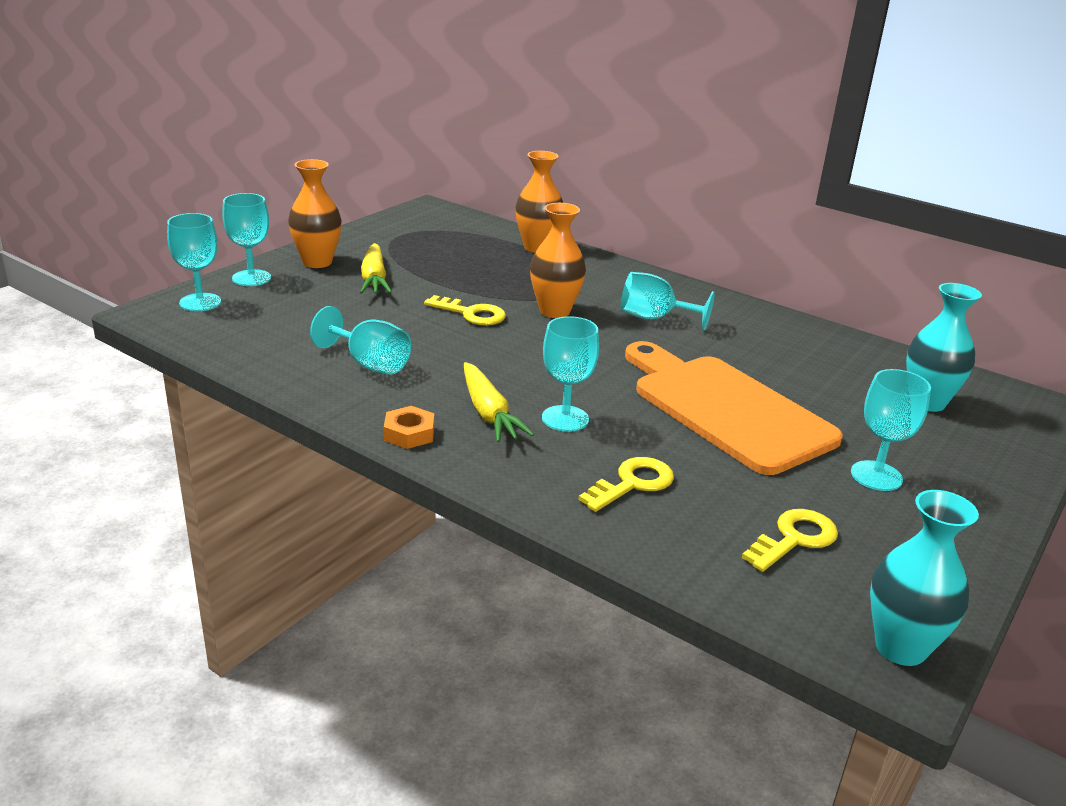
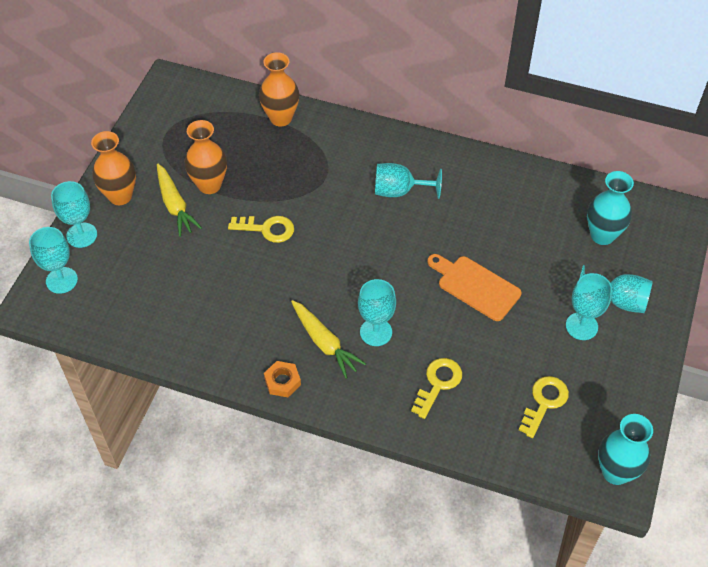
camera: 15 degrees left, 25 degrees up
turquoise goblet [310,306,411,375] -> turquoise goblet moved to [579,265,653,313]
orange vase [530,203,586,318] -> orange vase moved to [184,120,227,194]
orange cutting board [625,341,843,475] -> orange cutting board [427,254,522,321], size x0.57

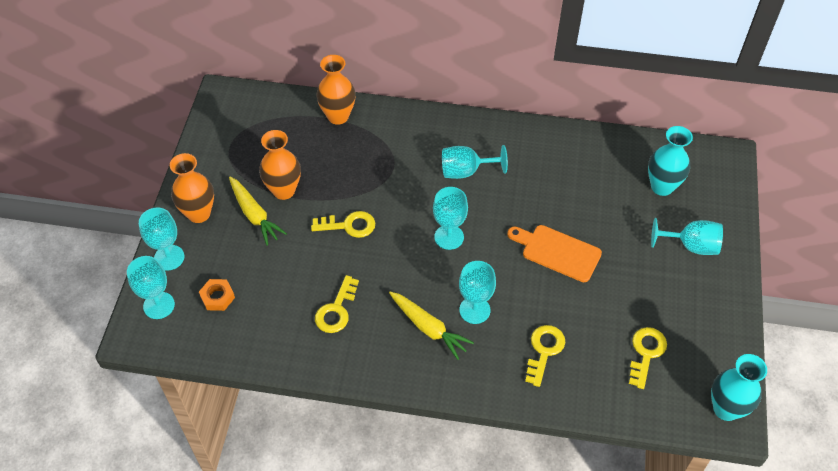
camera: 10 degrees left, 0 degrees up
orange nut [264,361,301,397] -> orange nut moved to [199,279,235,311]
turquoise goblet [566,273,612,340] -> turquoise goblet moved to [433,187,468,250]
none -> yellow key [315,275,359,333]

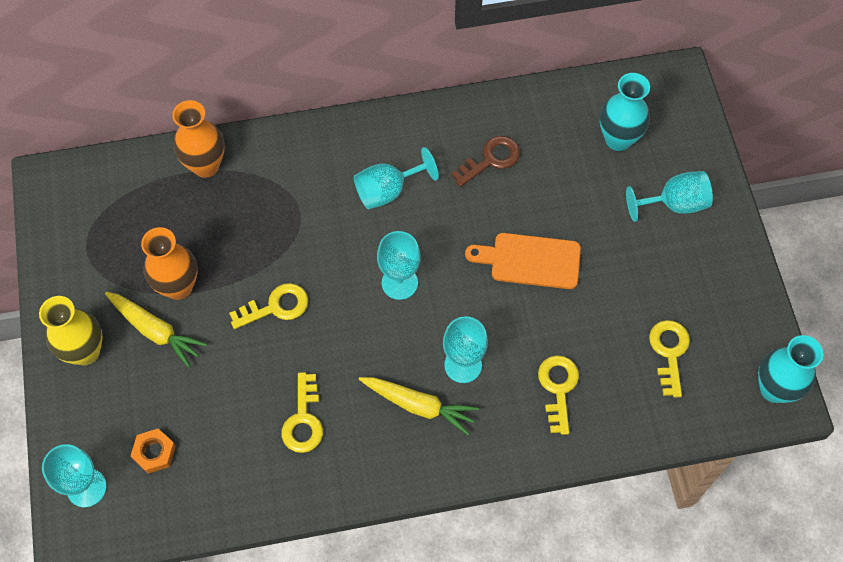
camera: 20 degrees left, 10 degrees up
turquoise goblet [139,207,184,271] -> none
orange vase [170,153,214,223] -> yellow vase [39,296,102,365]
none -> brown key [452,136,520,187]

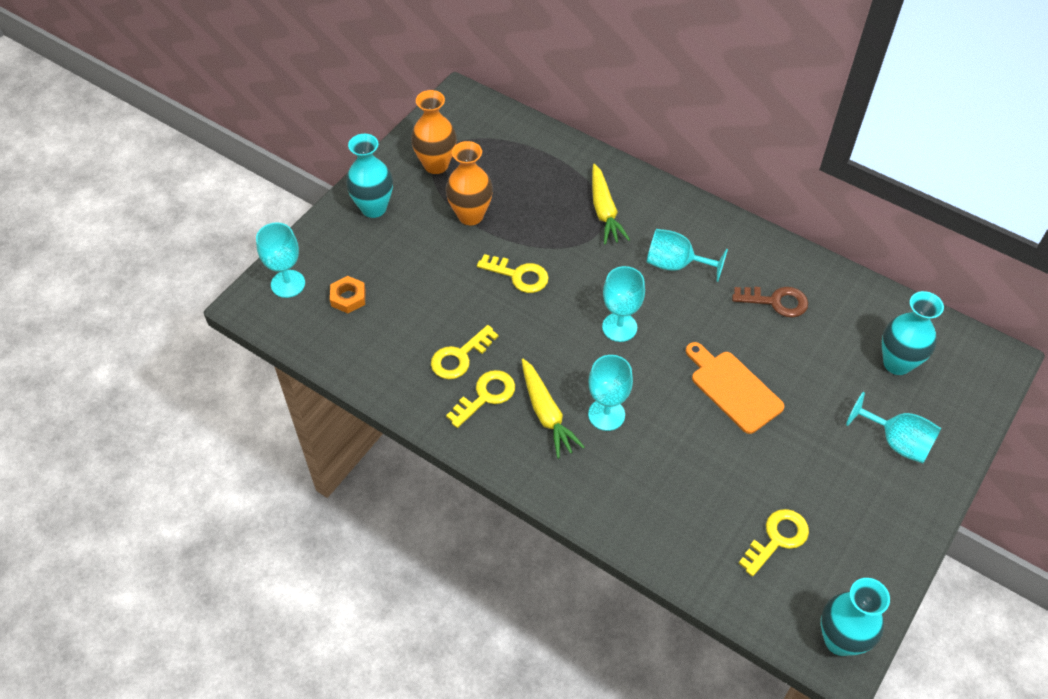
camera: 45 degrees right, 10 degrees down
yellow vase [39,296,102,365] -> turquoise vase [346,134,393,218]
yellow carrot [105,292,207,368] -> yellow carrot moved to [592,164,630,245]
orange vase [172,100,225,178] -> orange vase moved to [411,90,457,174]
yellow key [538,355,579,435] -> yellow key moved to [446,370,515,428]

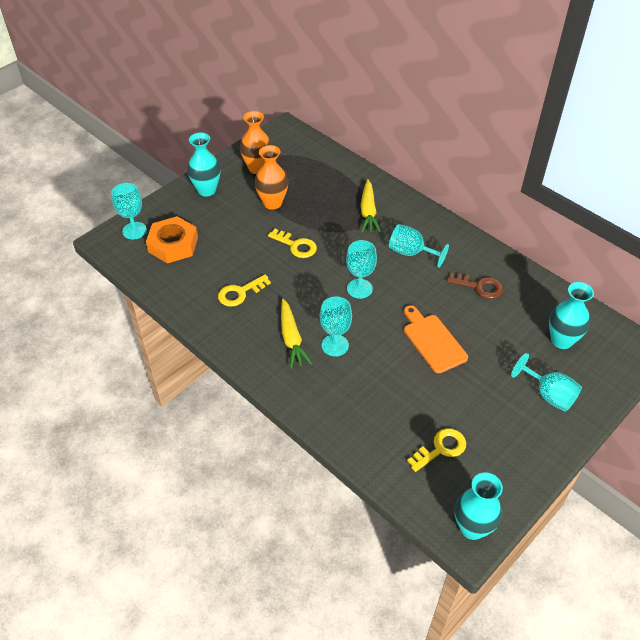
camera: 10 degrees right, 5 degrees down
orange nut [330,276,366,313] -> orange nut [146,216,198,264], size x1.87
yellow key [446,370,515,428] -> none

